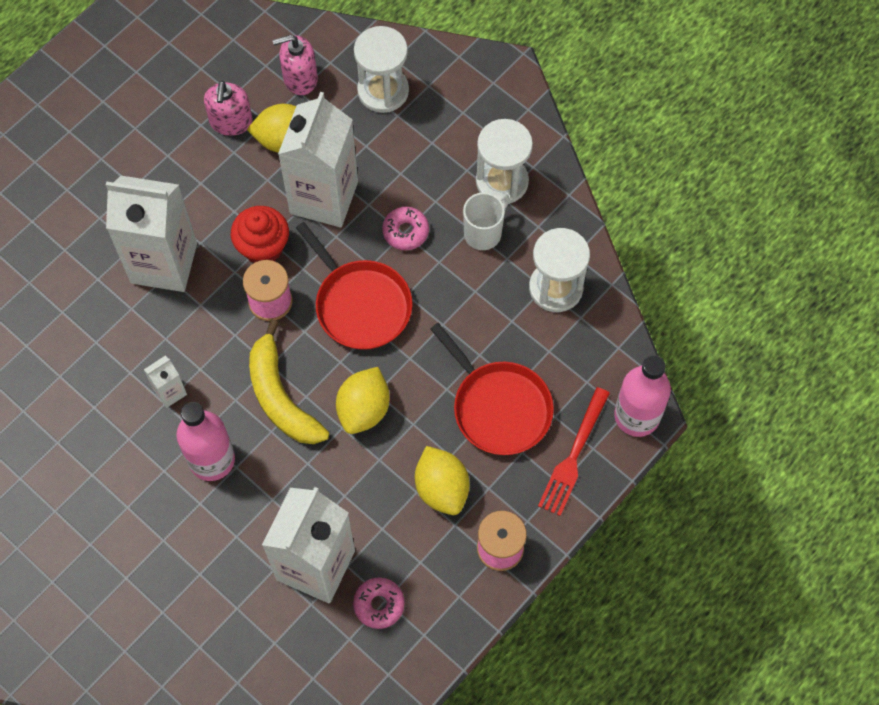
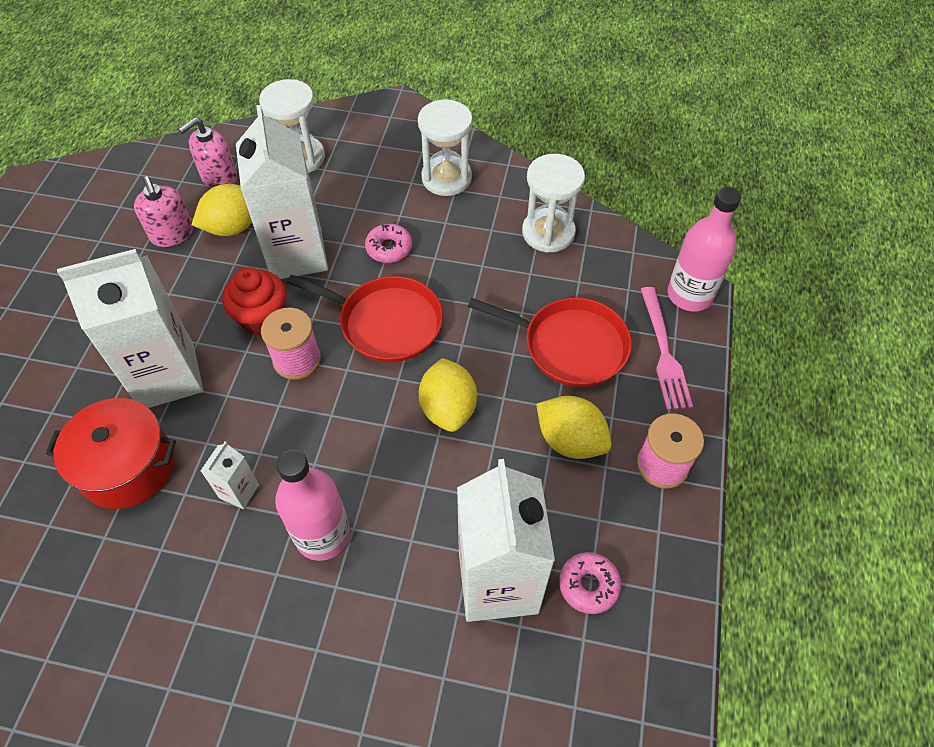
camera: 30 degrees left, 10 degrees down
yellow banana [249,320,329,444] -> none
white mug [463,192,510,250] -> none
red fork [538,387,610,516] -> pink fork [641,287,693,410]
none -> red pot [46,398,176,509]

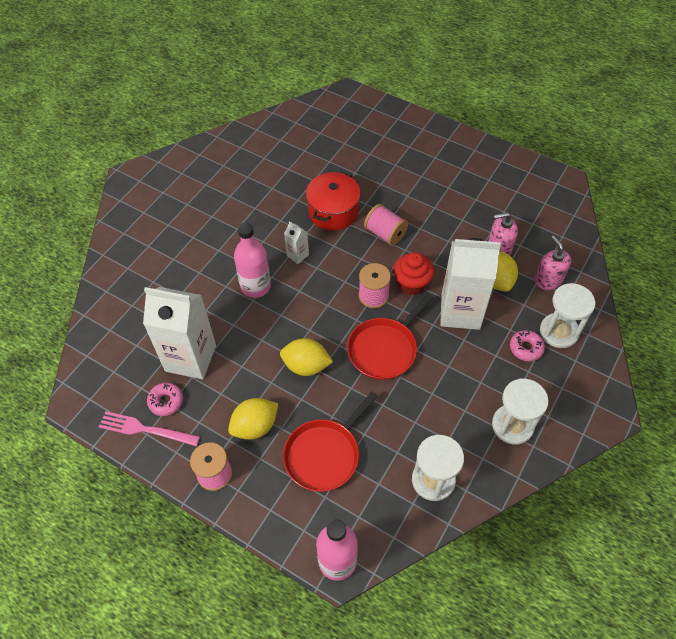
camera: 110 degrees right, 0 degrees up
white carton [57,249,203,408] -> pink spool [364,204,408,246]
pink donut [365,224,412,263] -> pink donut moved to [510,330,545,361]
pink fork [641,287,693,410] -> pink fork moved to [99,411,200,446]

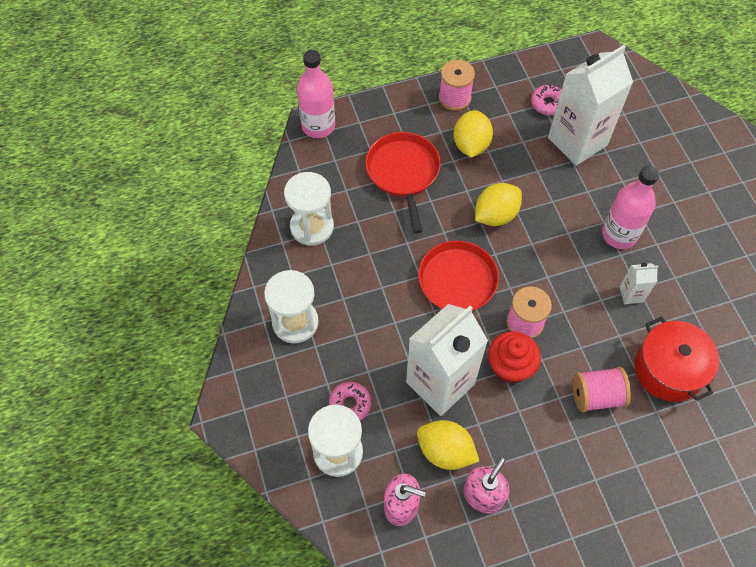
camera: 130 degrees right, 5 degrees up
pink fork [99,411,200,446] -> none

